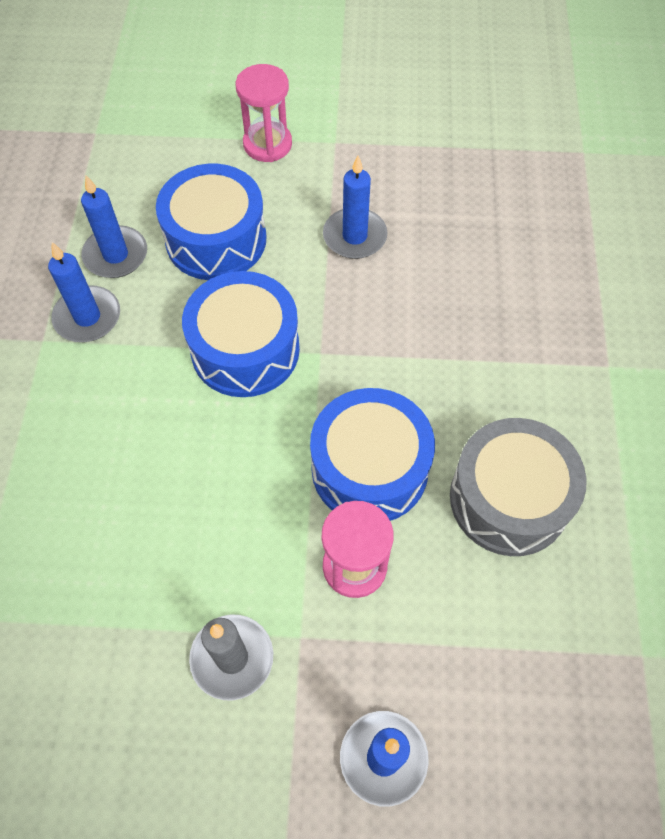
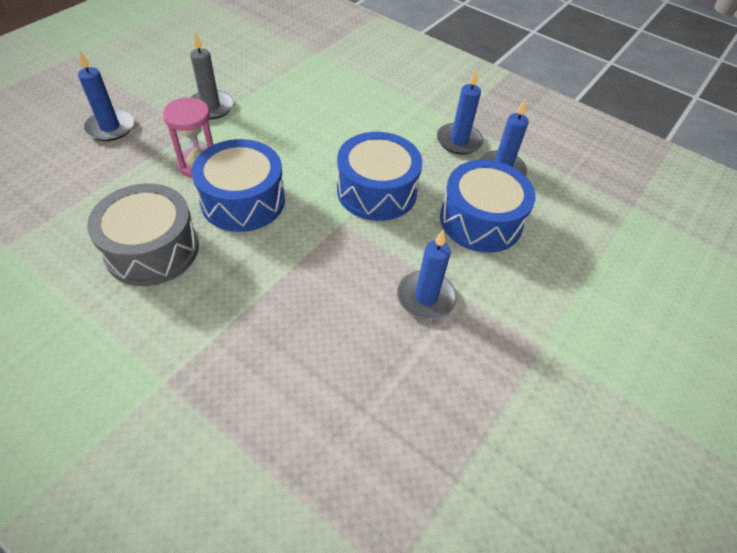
camera: 120 degrees right, 10 degrees down
pink hourglass [236,64,292,162] -> none

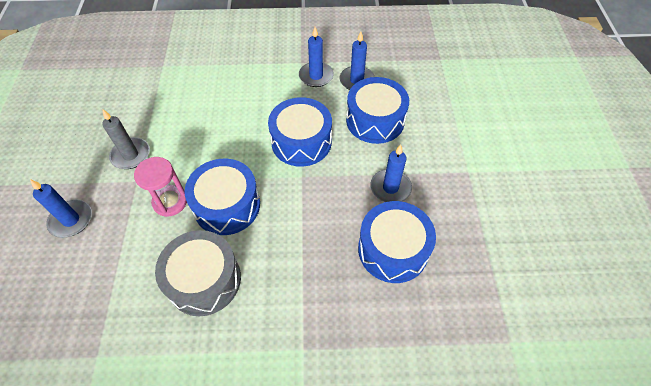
camera: 35 degrees left, 5 degrees up
none -> blue drum [358,201,436,283]

